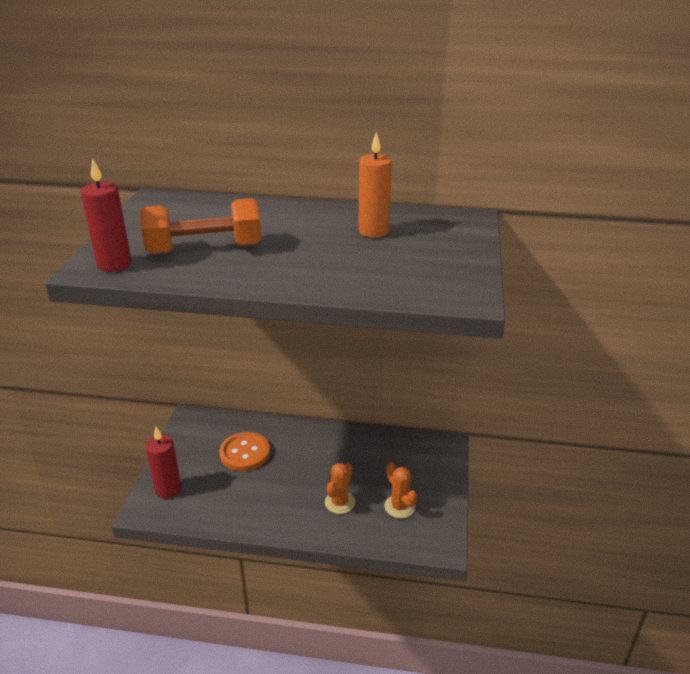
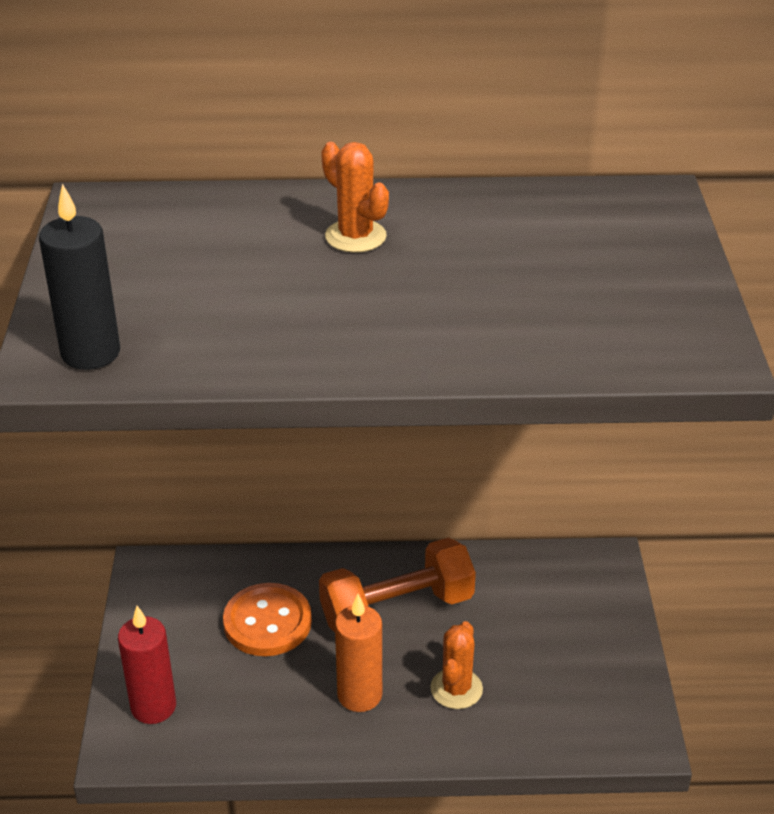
camera: 10 degrees left, 5 degrees up
red candle [81,159,131,272] -> black candle [39,183,120,370]
orange dumbbell [140,198,261,254] -> orange dumbbell moved to [319,538,476,632]
orange candle [358,132,392,238] -> orange candle moved to [335,594,382,712]
orange cactus [384,462,417,518] -> orange cactus moved to [321,142,389,253]

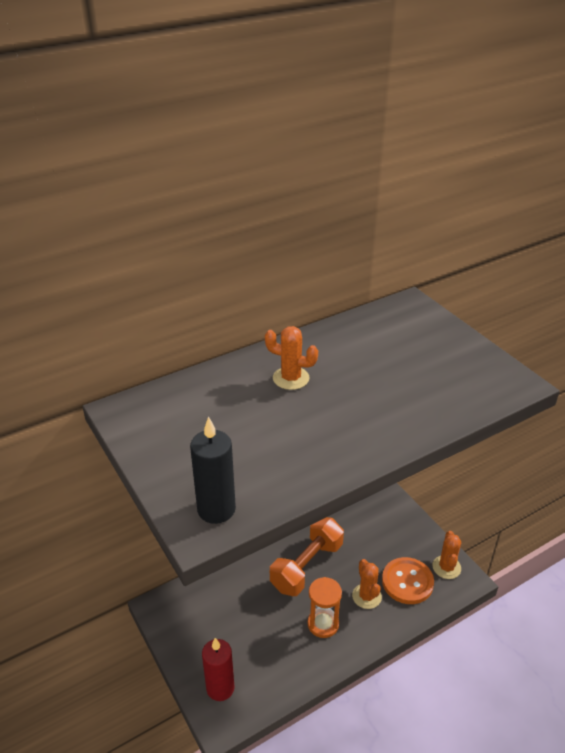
camera: 30 degrees left, 0 degrees up
orange button [223,583,312,656] -> orange button moved to [382,557,434,604]
orange candle [335,594,382,712] -> orange hourglass [308,577,342,638]
none -> orange cactus [432,531,461,579]

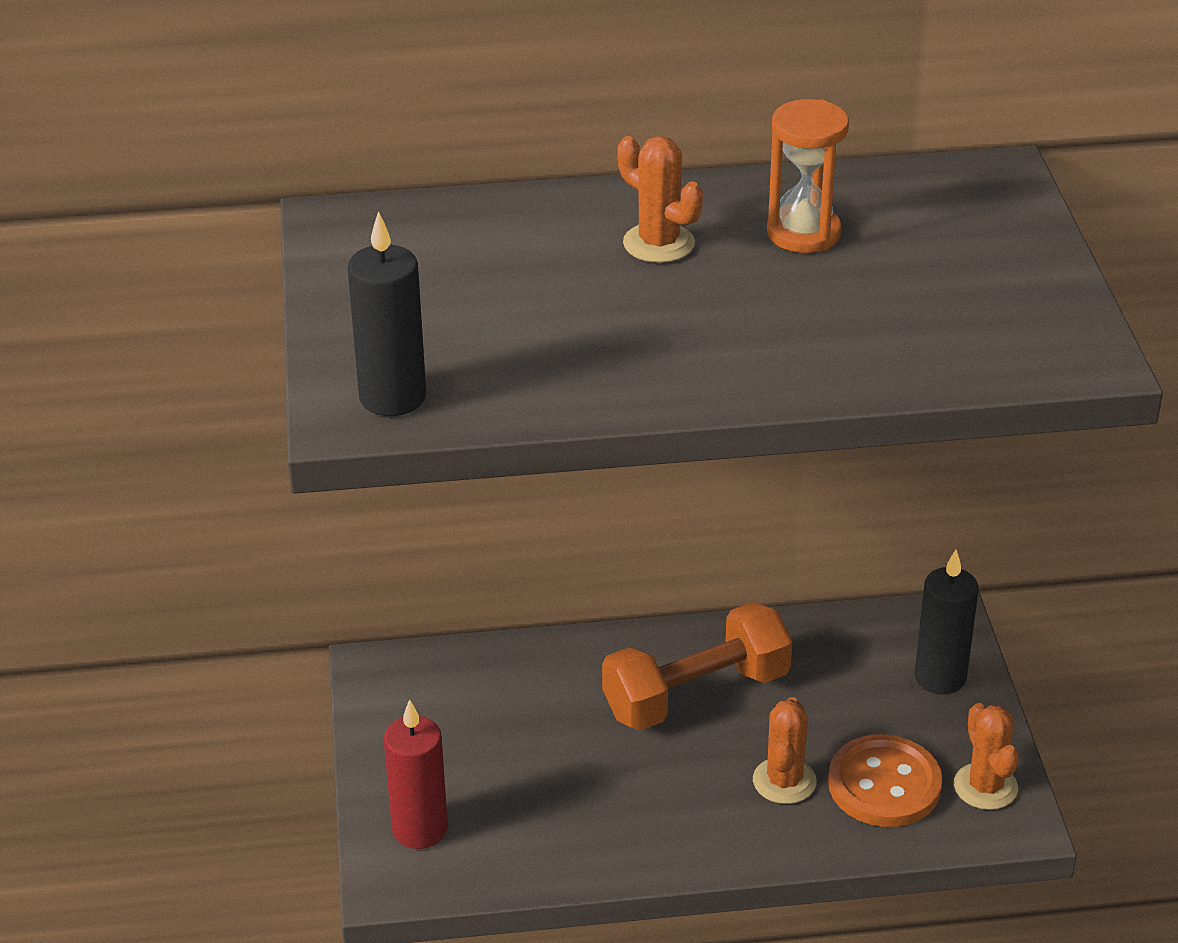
camera: 25 degrees right, 0 degrees up
orange hourglass [308,577,342,638] -> orange hourglass moved to [767,99,849,253]
orange cactus [432,531,461,579] -> orange cactus turned 45 degrees counterclockwise [954,703,1019,810]
none -> black candle [914,550,979,695]

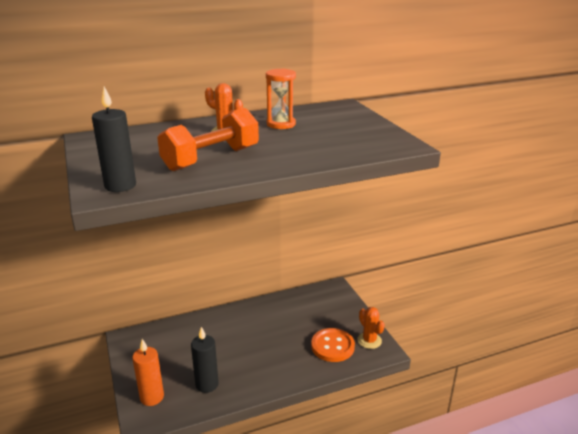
camera: 15 degrees left, 10 degrees down
red candle [384,699,448,849] -> orange candle [132,339,164,406]
orange dumbbell [602,602,793,731] -> orange dumbbell moved to [157,108,259,171]
orange cactus [753,697,817,804] -> none
black candle [914,550,979,695] -> black candle moved to [191,327,219,393]

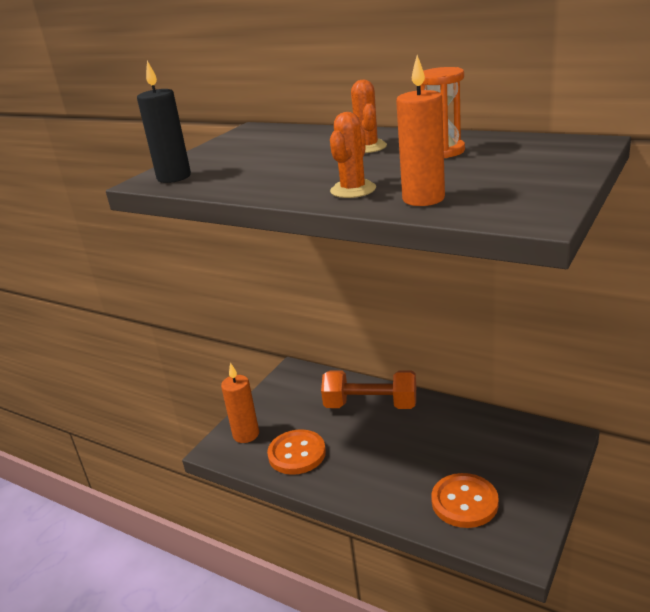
camera: 55 degrees right, 0 degrees up
orange dumbbell [157,108,259,171] -> orange dumbbell moved to [321,370,416,409]
black candle [191,327,219,393] -> orange button [267,429,326,475]
orange cactus [357,307,385,349] -> orange cactus moved to [330,112,376,198]
none -> orange candle [396,55,445,206]

